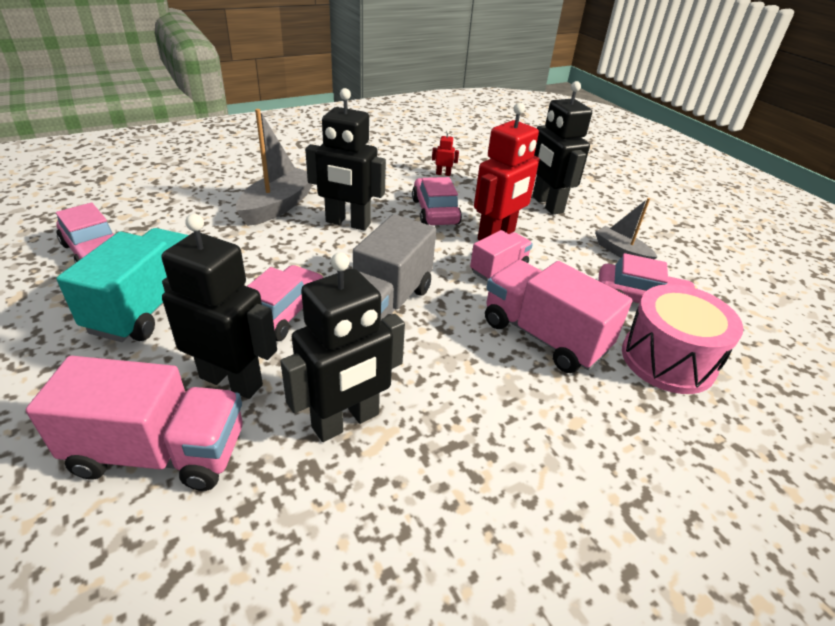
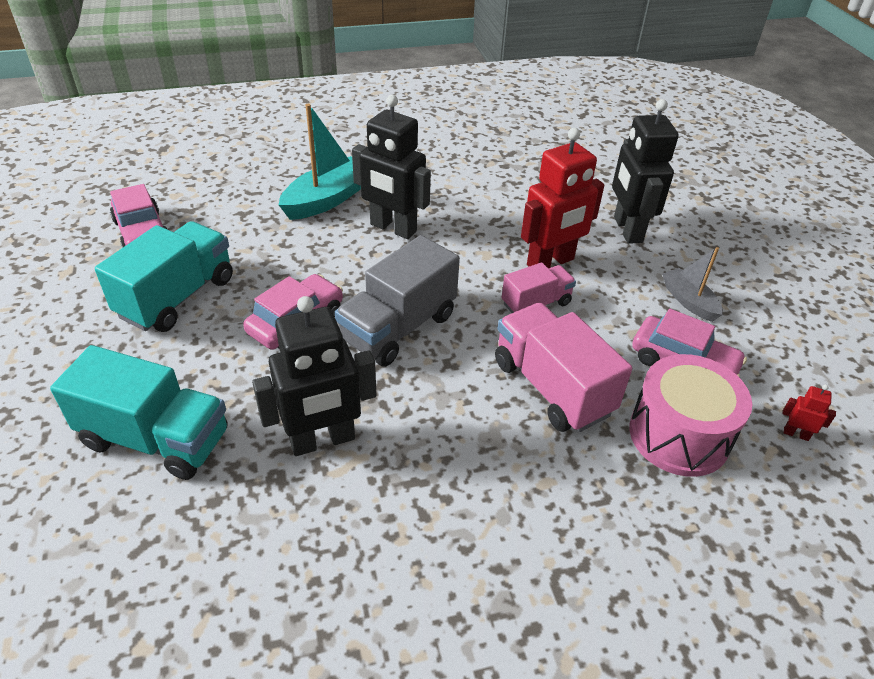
camera: 15 degrees right, 5 degrees up
pink truck [26,356,243,491] -> turquoise truck [50,345,228,480]
black robot [162,214,277,399] -> none
grey boat [236,109,312,226] -> turquoise boat [279,104,361,220]
pink car [412,177,462,225] -> none
red robot [432,130,459,176] -> red robot moved to [782,385,836,441]

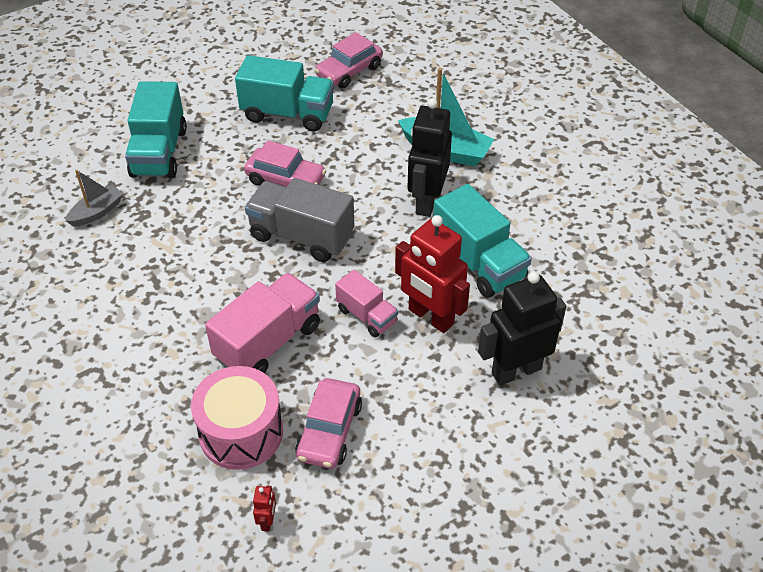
camera: 75 degrees right, 5 degrees up
black robot [252,296,376,456] -> none
grey boat [662,247,723,322] -> grey boat moved to [65,170,123,227]
none -> turquoise truck [433,184,532,298]

